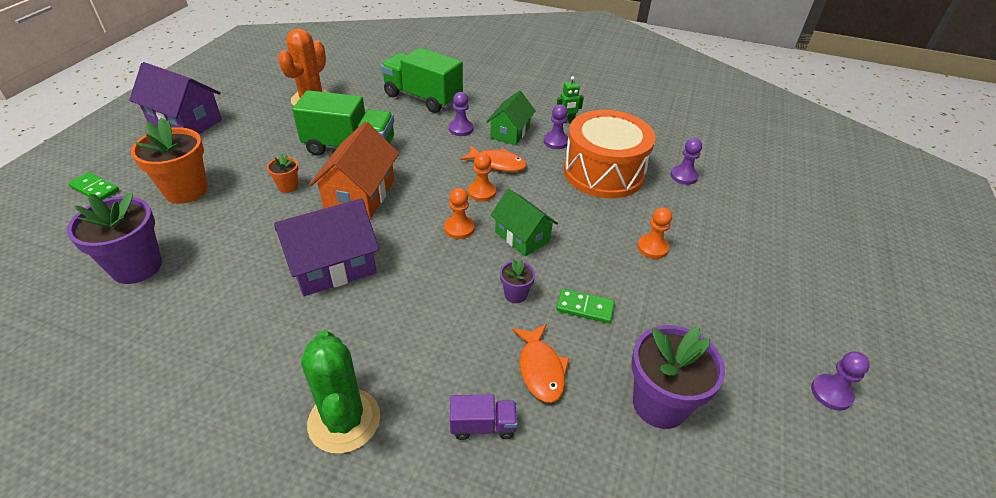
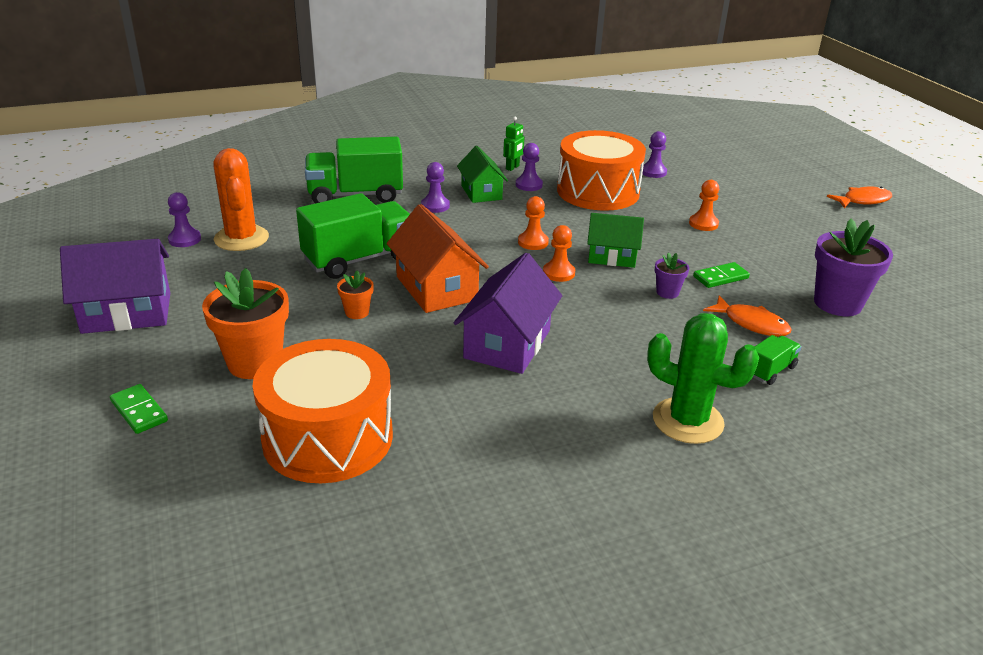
camera: 40 degrees left, 10 degrees down
purple flower pot [67,192,162,284] -> orange drum [252,339,393,483]
green domino [68,172,119,200] -> green domino turned 60 degrees clockwise [110,384,168,434]
purple truck [450,395,518,440] -> green truck [753,335,802,385]
orange fish [460,145,527,172] -> orange fish moved to [827,187,892,208]
purple pawn [811,352,870,411] -> purple pawn moved to [168,192,201,247]

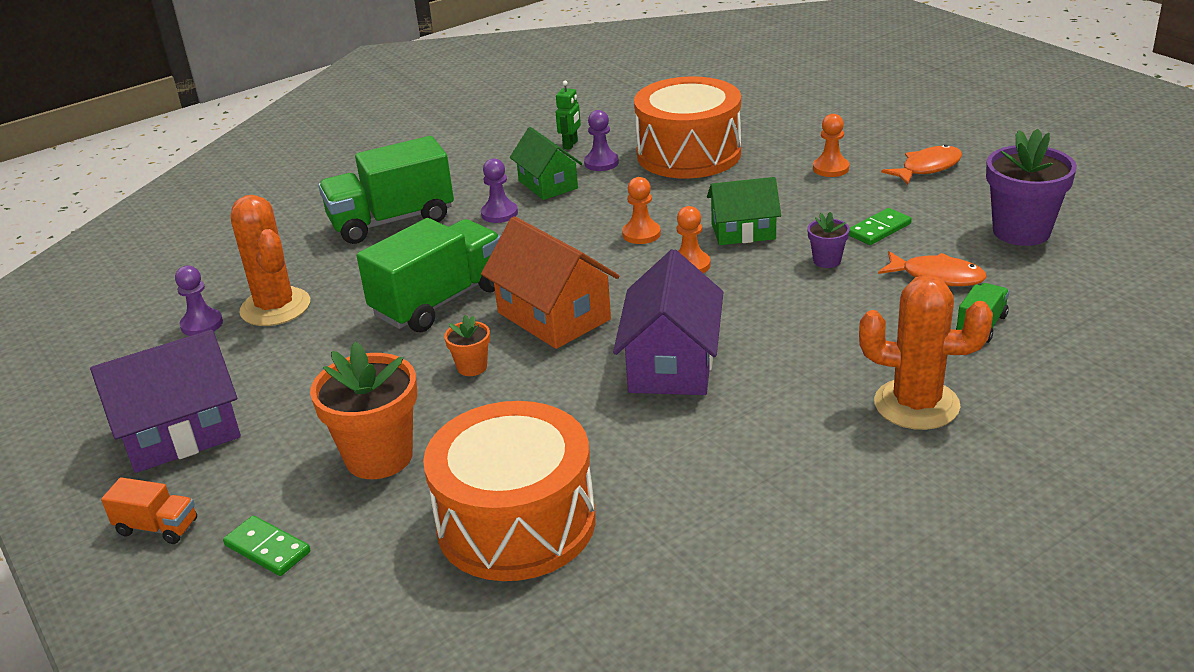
camera: 10 degrees left, 0 degrees up
purple pawn [643,131,667,178] -> none
green cactus [647,313,759,444] -> orange cactus [859,275,993,430]
orange fish [827,187,892,208] -> orange fish moved to [881,145,962,185]
none -> orange truck [101,477,197,544]

